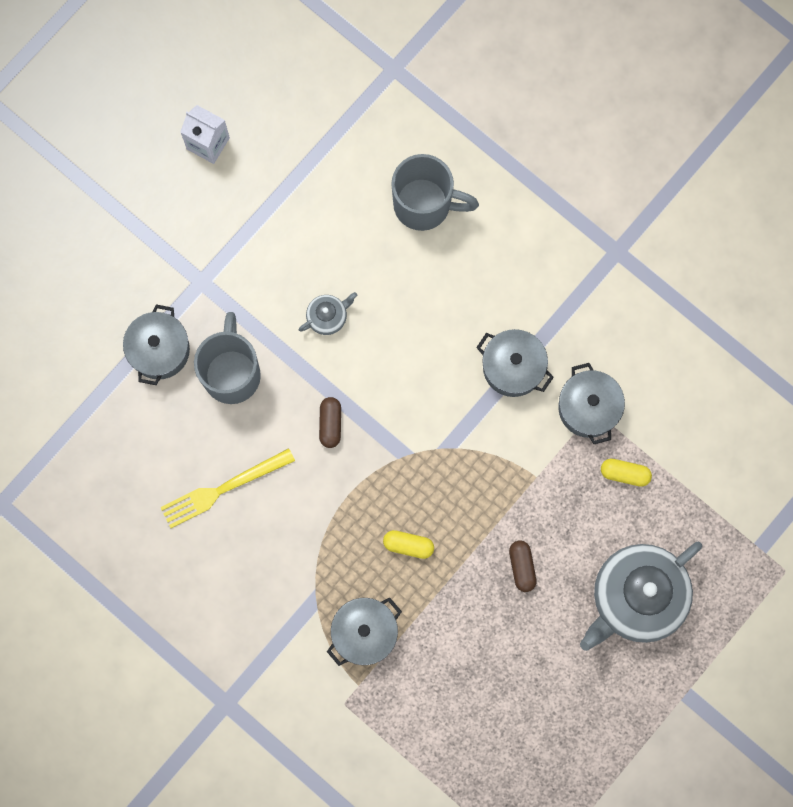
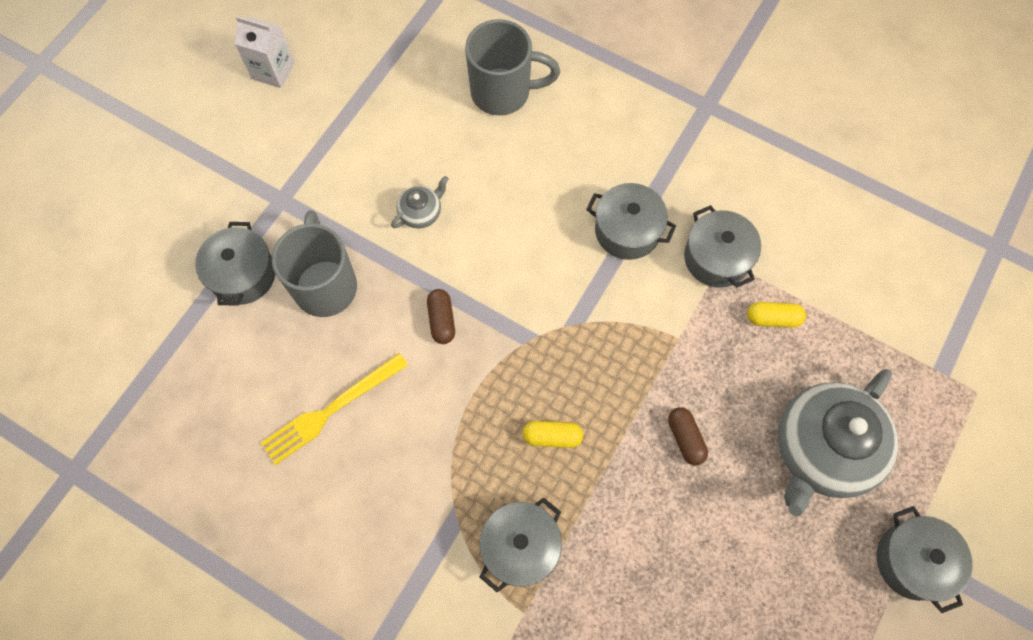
camera: 10 degrees left, 10 degrees down
none -> grey pot [877,506,973,613]

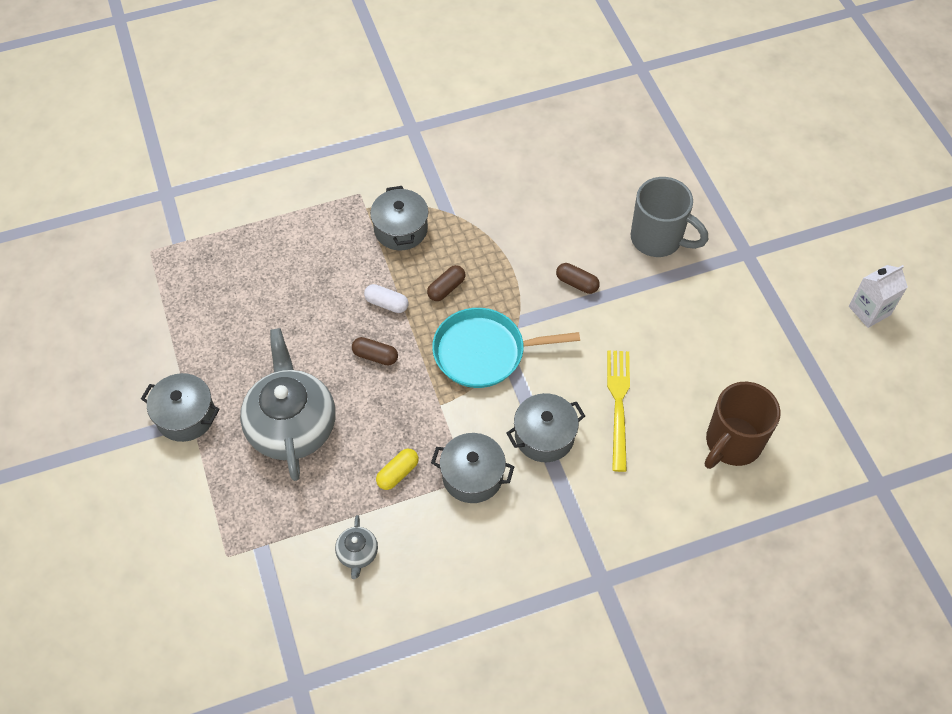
camera: 130 degrees right, 10 degrees down
grey pot [195,222,275,306] -> none
yellow fork [261,353,408,465] -> yellow fork moved to [607,350,630,472]
grey teapot [391,176,449,229] -> grey teapot moved to [335,515,378,579]
grey mug [465,19,560,116] -> brown mug [705,382,781,469]
yellow capsule [523,421,583,448] -> brown capsule [427,265,465,301]
none -> white capsule [364,284,408,313]
none -> turquoise pan [432,308,580,388]

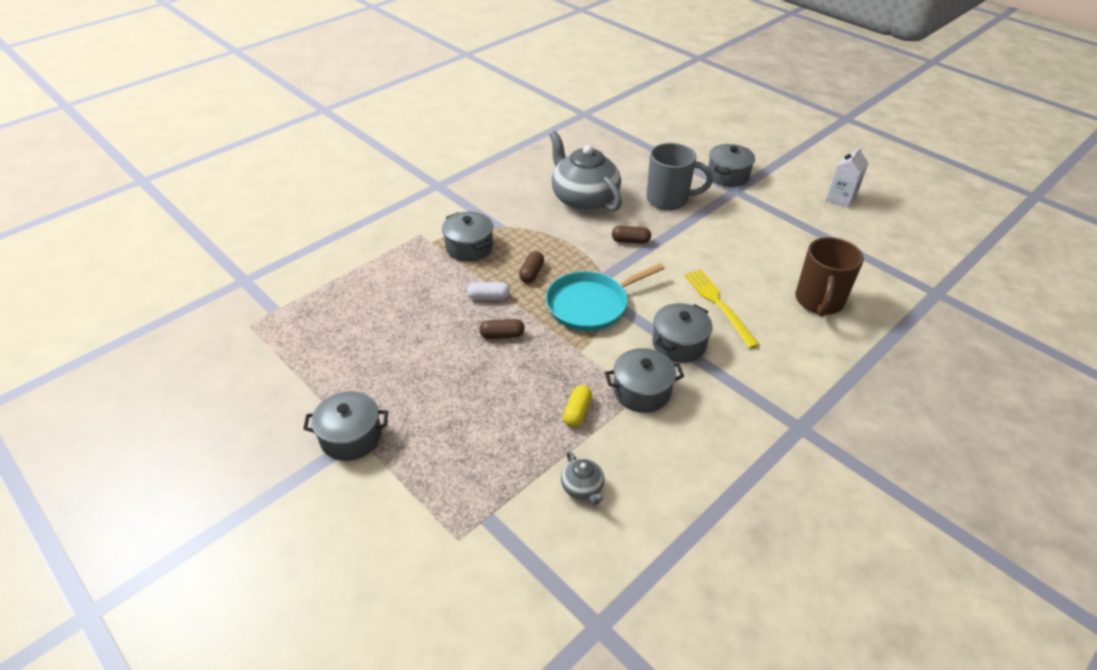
camera: 25 degrees left, 15 degrees down
grey teapot [240,328,336,481] -> grey teapot moved to [549,131,622,212]
none -> grey pot [708,144,755,187]

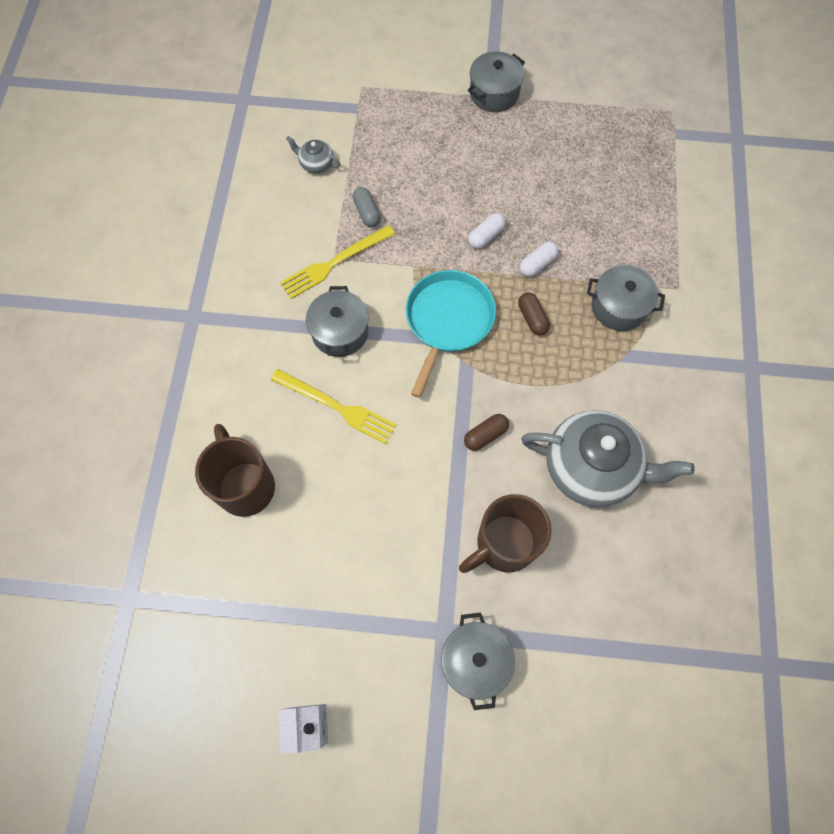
camera: 140 degrees right, 25 degrees up
brown capsule [479,319,525,339] -> white capsule [468,213,506,249]
yellow capsule [563,385,592,427] -> grey capsule [353,187,381,227]
grey pot [605,348,684,413] -> yellow fork [280,225,395,299]
grey mug [646,143,713,210] -> brown mug [459,494,552,573]

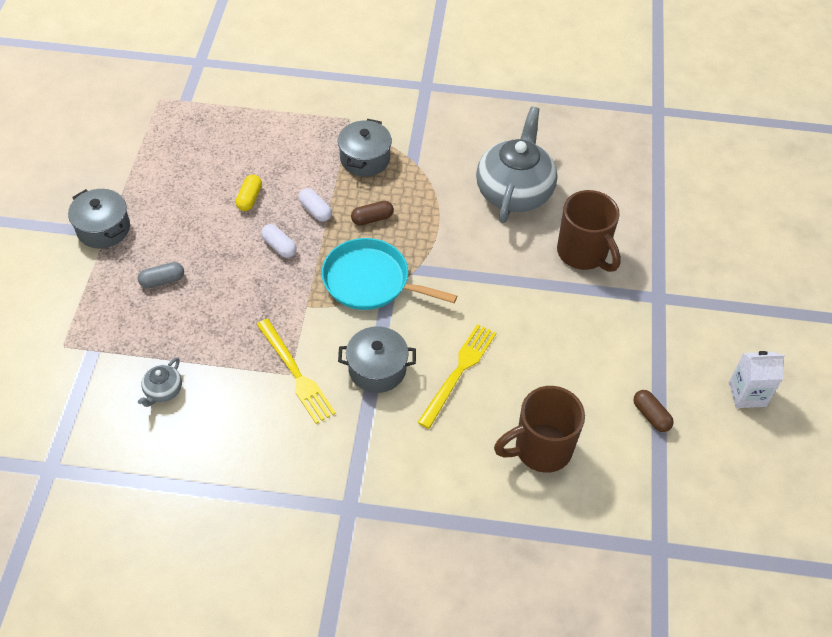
camera: 90 degrees left, 15 degrees down
grey capsule [353,187,381,227] -> grey capsule moved to [138,262,184,288]
grey pot [441,612,515,710] -> none
brown capsule [464,414,509,451] -> brown capsule moved to [633,390,674,432]
none -> yellow capsule [236,175,262,211]

